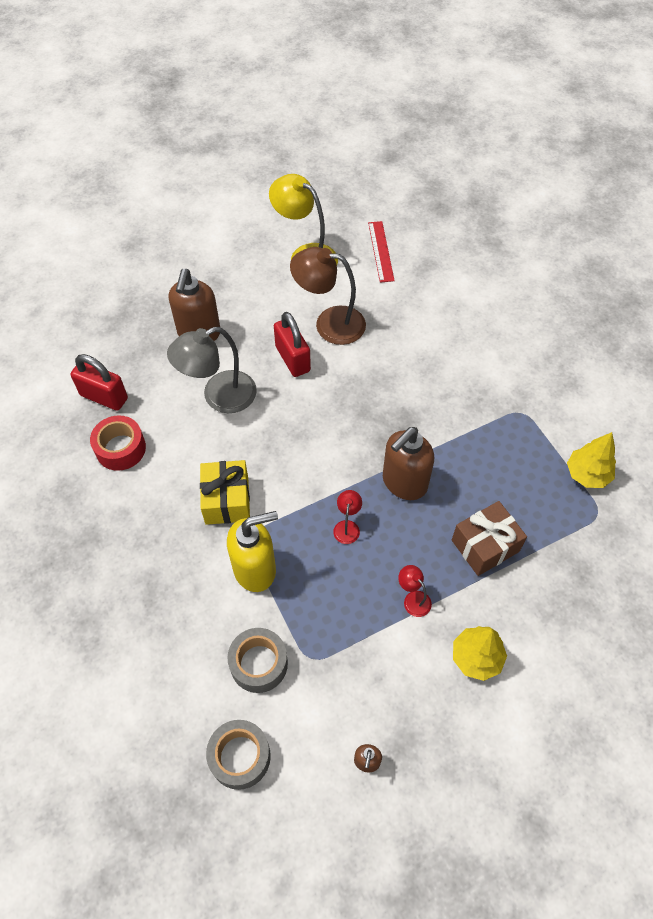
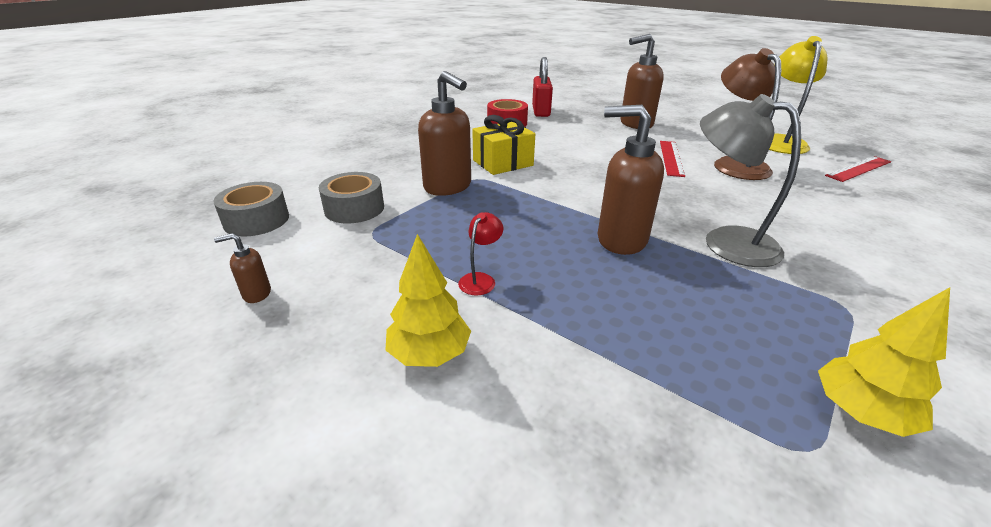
camera: 65 degrees right, 25 degrees down
grey lamp [167,327,257,413] -> grey lamp moved to [700,94,801,267]
yellow soap dispenser [227,511,278,592] -> brown soap dispenser [418,71,471,196]
red padlock [274,312,311,377] -> red ruler [660,141,685,177]
red lamp [333,490,362,544] -> none
brown gift [452,501,527,576] -> none

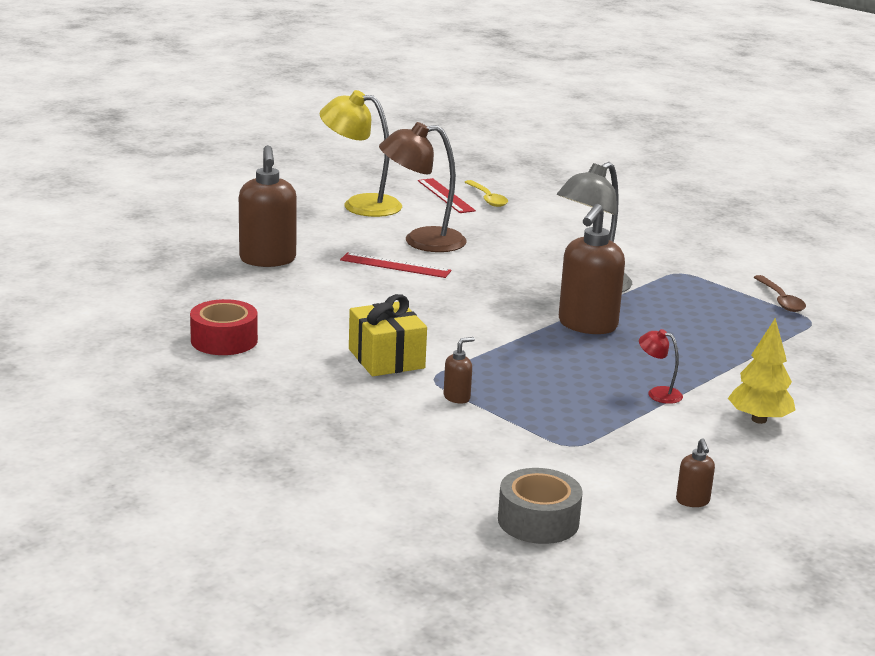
camera: 85 degrees left, 10 degrees down
grey tape [319,172,384,223] -> none
brown soap dispenser [418,71,471,196] -> brown soap dispenser [444,337,475,404], size x0.45
red padlock [532,57,553,117] -> none
yellow tree [818,287,950,437] -> brown spoon [753,275,806,312]
none -> yellow spoon [465,180,508,207]

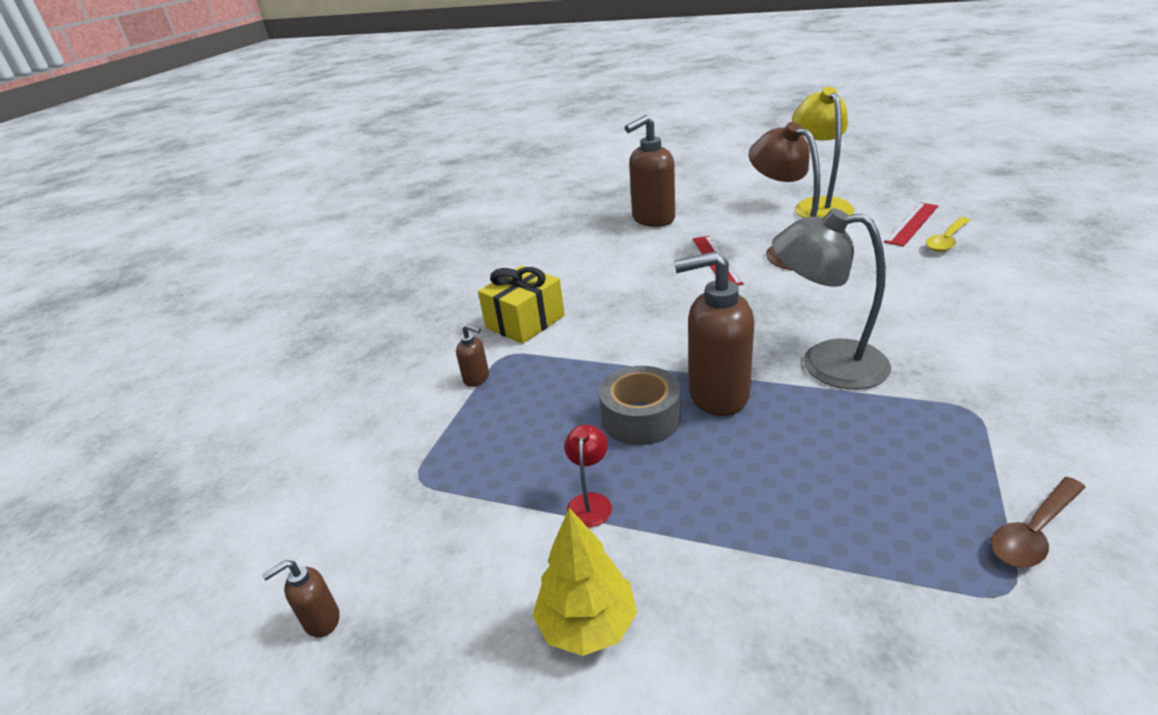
camera: 70 degrees right, 10 degrees up
red tape [190,299,258,355] -> none
grey tape [498,468,583,544] -> grey tape moved to [599,366,681,445]

